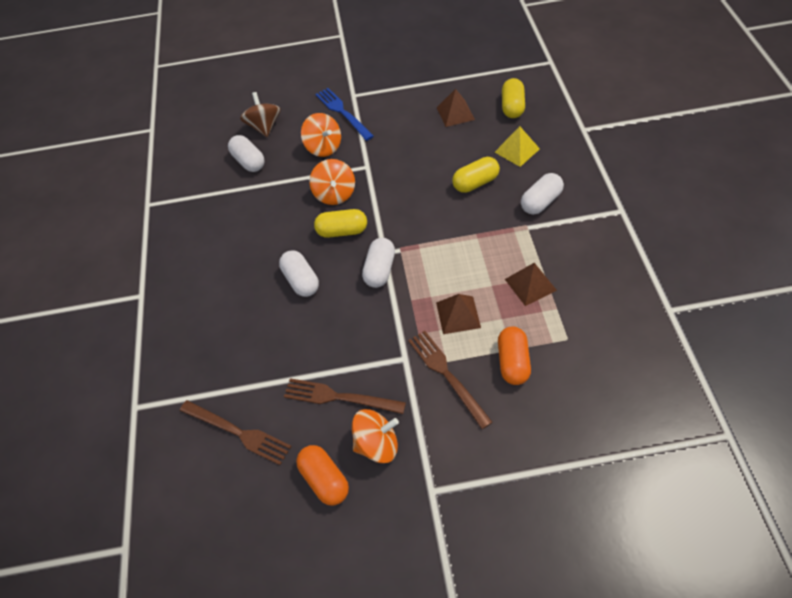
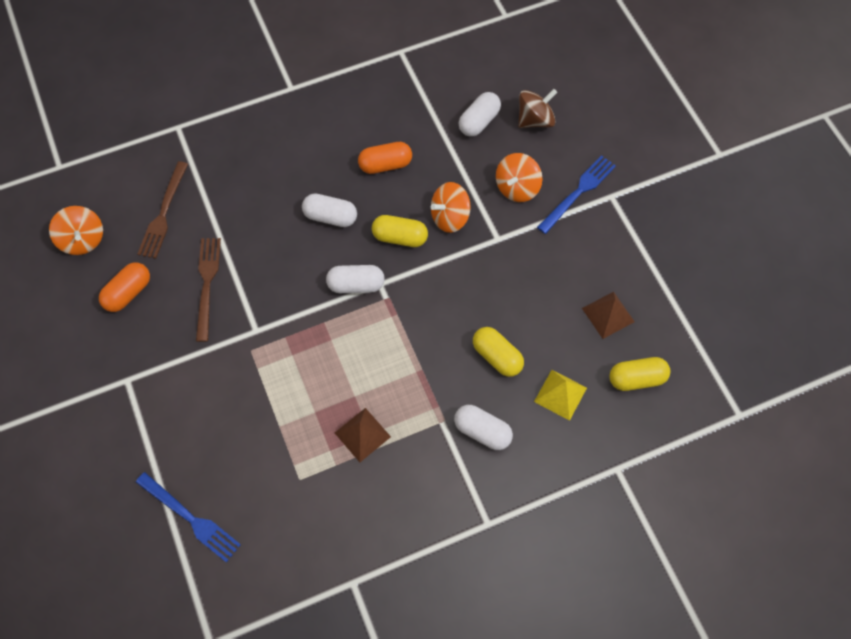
camera: 70 degrees right, 10 degrees up
white capsule [279,250,319,297] -> white capsule turned 60 degrees clockwise [302,194,357,227]
yellow capsule [314,209,367,238] -> yellow capsule turned 60 degrees counterclockwise [372,215,428,247]
orange spinning top [352,409,399,463] -> orange spinning top moved to [49,206,103,255]
brown fork [408,331,493,429] -> none
brown pyramid [436,294,481,334] -> none
orange capsule [498,326,531,385] -> orange capsule moved to [358,142,412,174]
none -> blue fork [136,472,241,563]

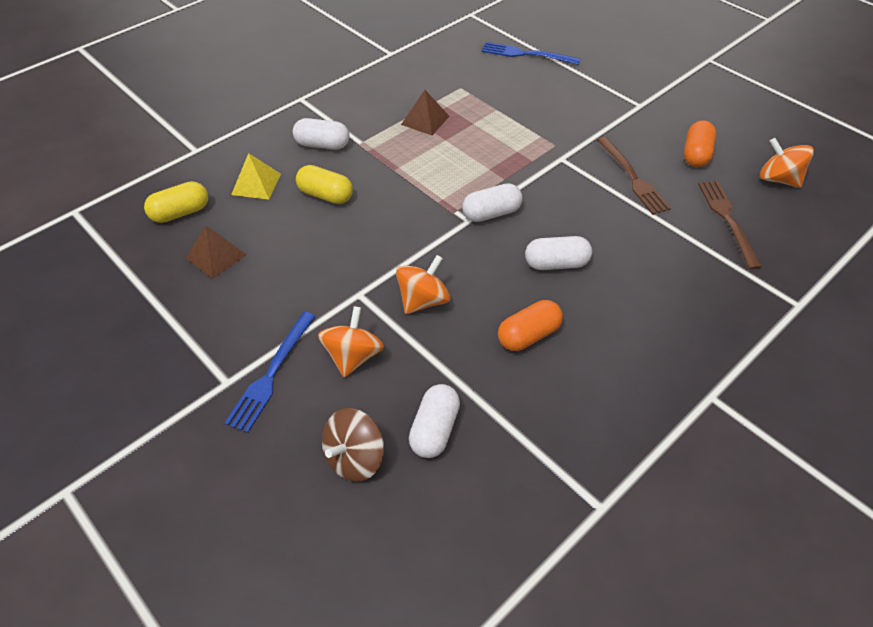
camera: 160 degrees right, 15 degrees down
yellow capsule [372,215,428,247] -> none

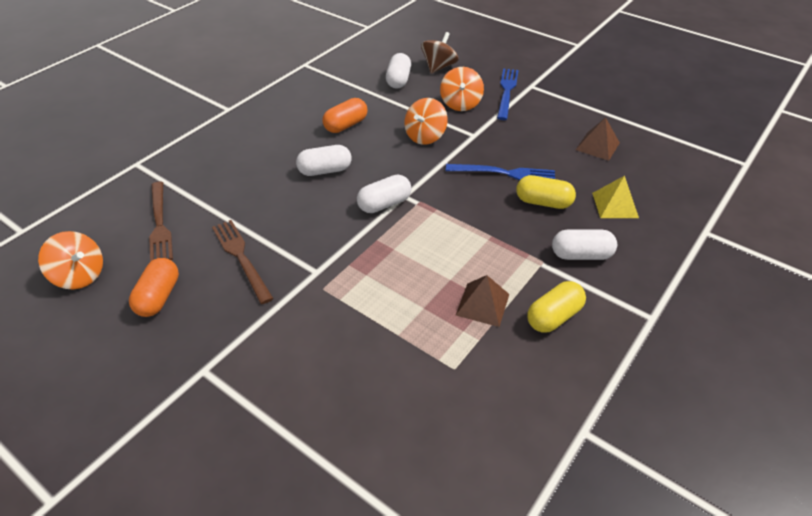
camera: 170 degrees right, 5 degrees down
yellow capsule [144,181,208,223] -> yellow capsule moved to [527,281,586,333]
blue fork [482,42,581,65] -> blue fork moved to [446,164,555,180]

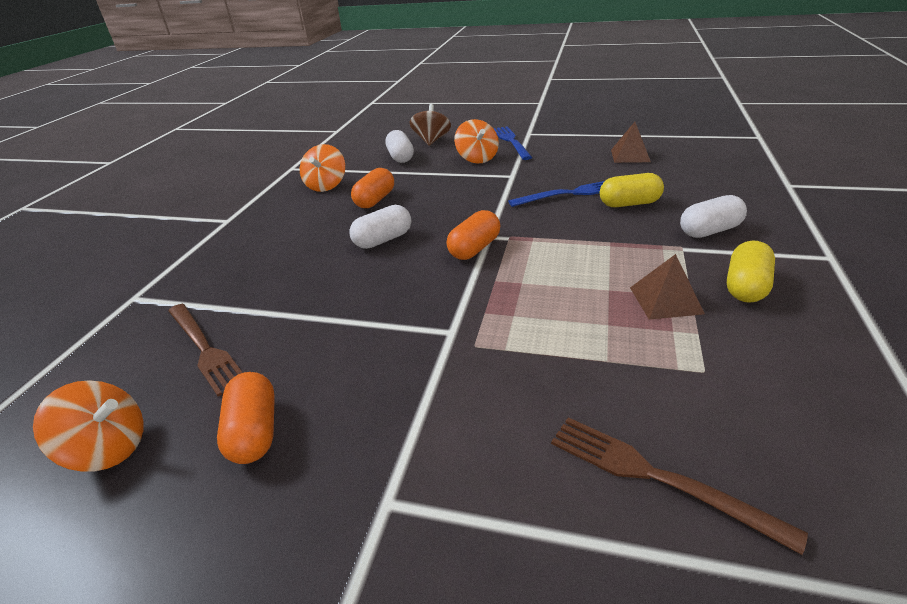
camera: 20 degrees left, 10 degrees down
brown fork [212,220,274,304] -> brown fork moved to [551,417,808,555]
white capsule [357,175,411,213] -> orange capsule [446,210,500,260]
orange spinning top [404,98,448,145] -> orange spinning top moved to [300,144,345,192]
yellow pyramid [592,176,639,218] -> none

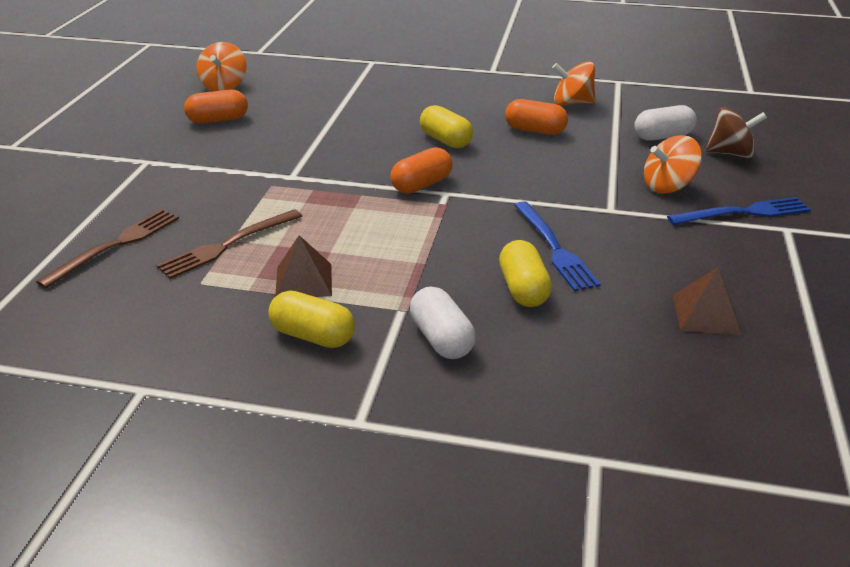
camera: 85 degrees right, 0 degrees up
brown fork [168,304,243,397] -> brown fork moved to [156,209,302,279]
white capsule [349,205,411,249] -> yellow capsule [420,105,473,148]
orange capsule [446,210,500,260] -> orange capsule turned 75 degrees counterclockwise [390,147,453,194]

